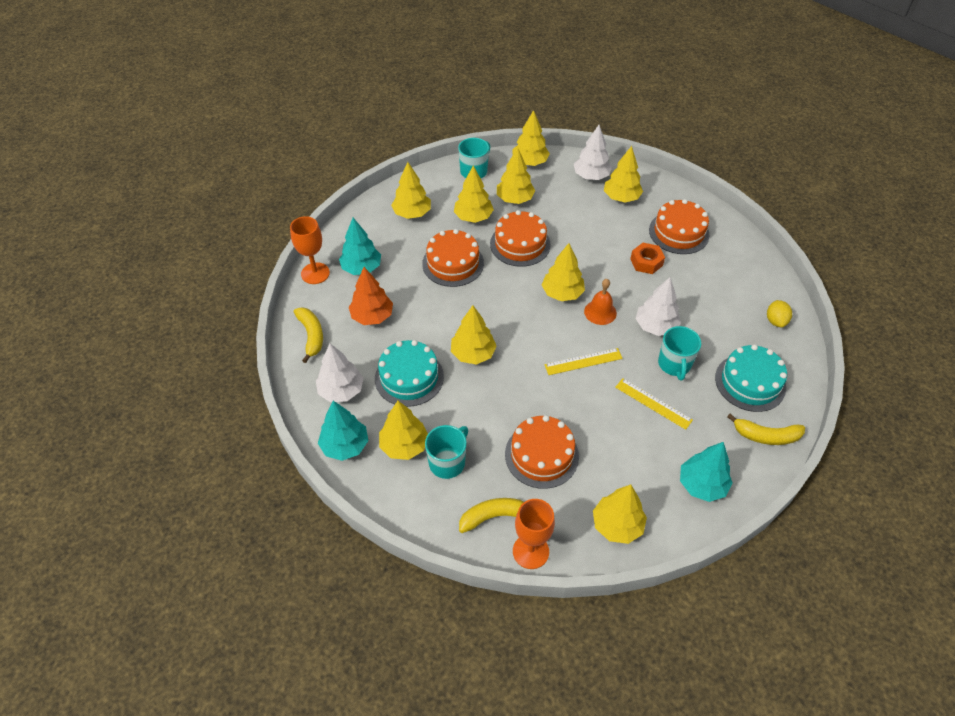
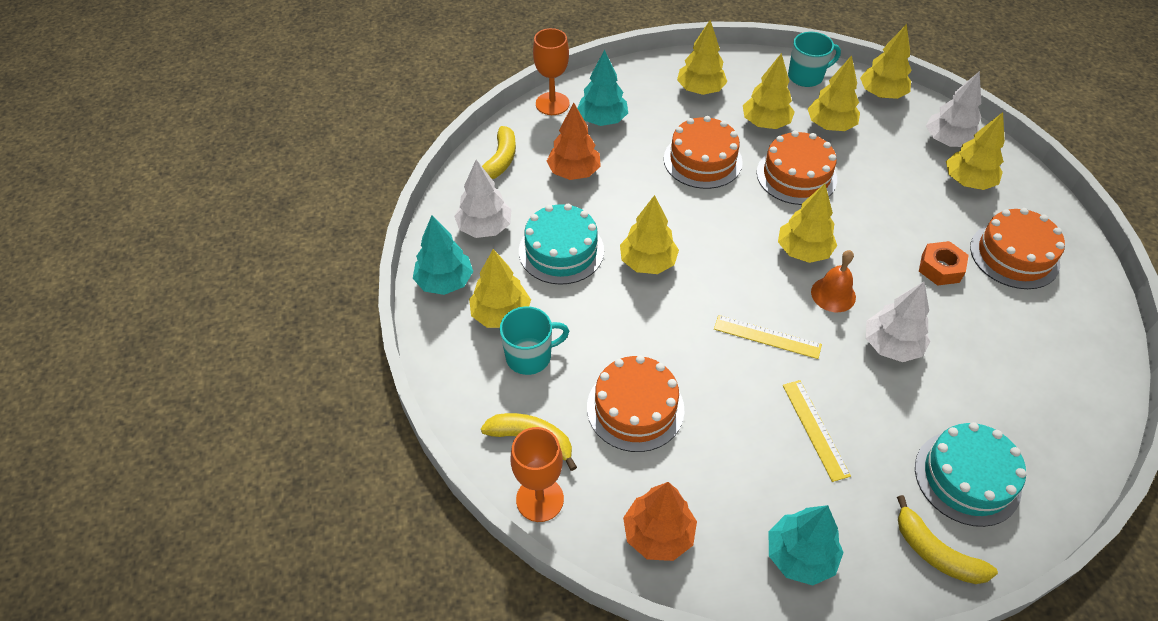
camera: 35 degrees right, 0 degrees up
yellow tree [593,484,647,544] -> orange tree [623,482,697,561]
turquoise mug [658,326,701,380] -> none
yellow lemon [767,300,792,328] -> none

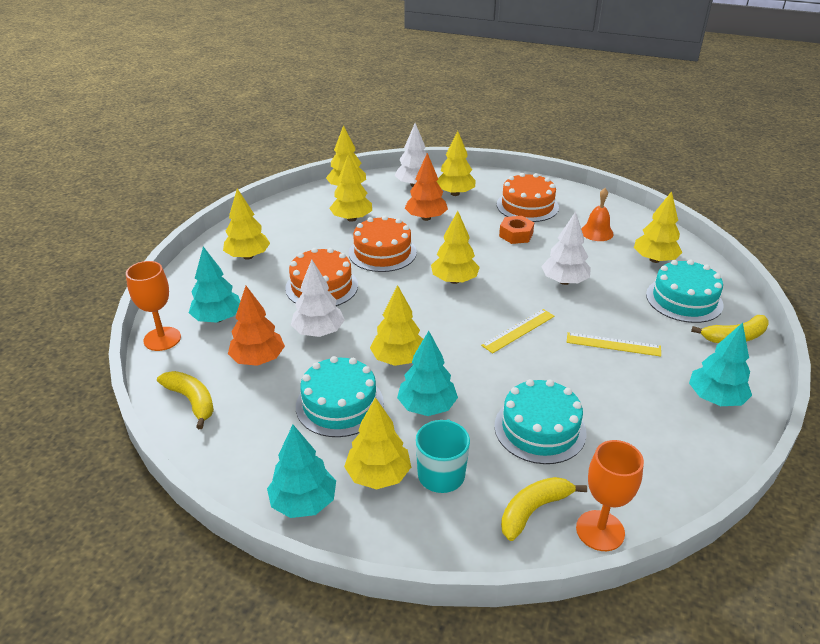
camera: 60 degrees left, 15 degrees down
white tree [454,160,512,238] -> white tree moved to [291,259,345,337]
orange cake [587,355,685,452] -> turquoise cake [494,379,587,464]
orange tree [623,482,697,561] -> orange tree moved to [405,153,448,221]
yellow tree [743,53,795,129] -> yellow tree moved to [634,191,682,263]
turquoise mug [788,32,841,87] -> none
orange bell [811,250,856,312] -> orange bell moved to [581,188,614,241]
none -> turquoise tree [397,331,458,416]

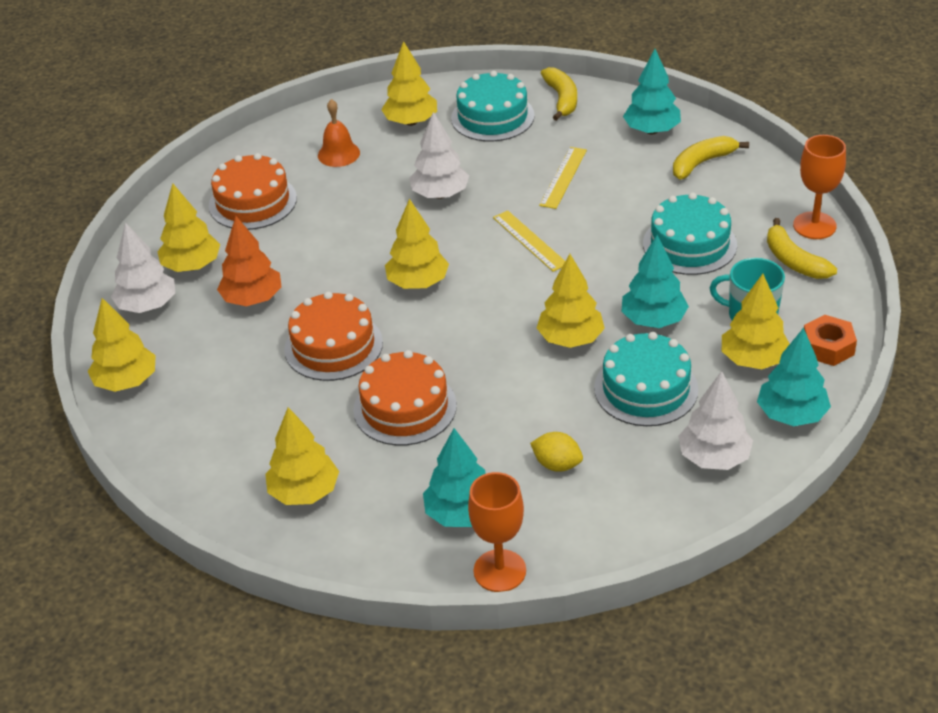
camera: 80 degrees left, 5 degrees up
yellow banana [157,371,214,429] -> yellow banana moved to [673,136,749,179]
orange tree [228,286,285,366] -> yellow lemon [530,432,583,472]
white tree [291,259,345,337] -> white tree moved to [678,371,753,470]
yellow tree [329,154,372,222] -> none
orange nut [499,216,534,244] -> orange nut moved to [804,315,857,366]

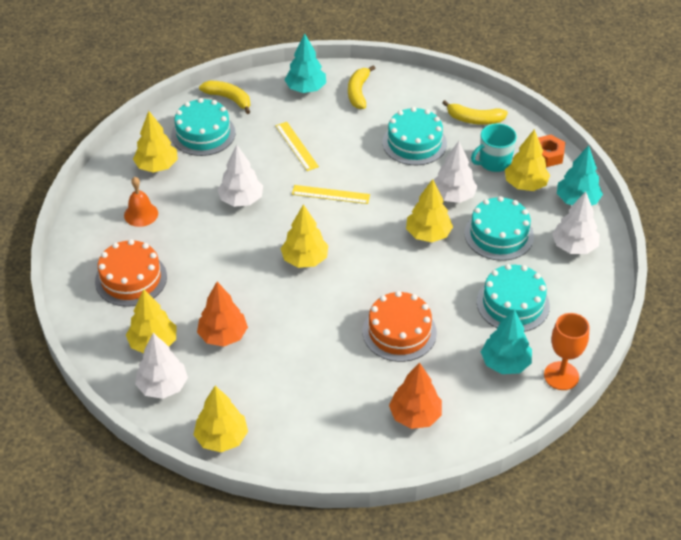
camera: 50 degrees left, 5 degrees up
yellow tree [265,407,339,505] -> orange tree [389,362,442,429]
orange cake [284,291,383,381] -> none
yellow lemon [530,432,583,472] -> turquoise cake [477,264,550,332]
turquoise tree [621,235,689,328] -> white tree [434,141,478,203]
orange goblet [793,135,846,239] -> none

